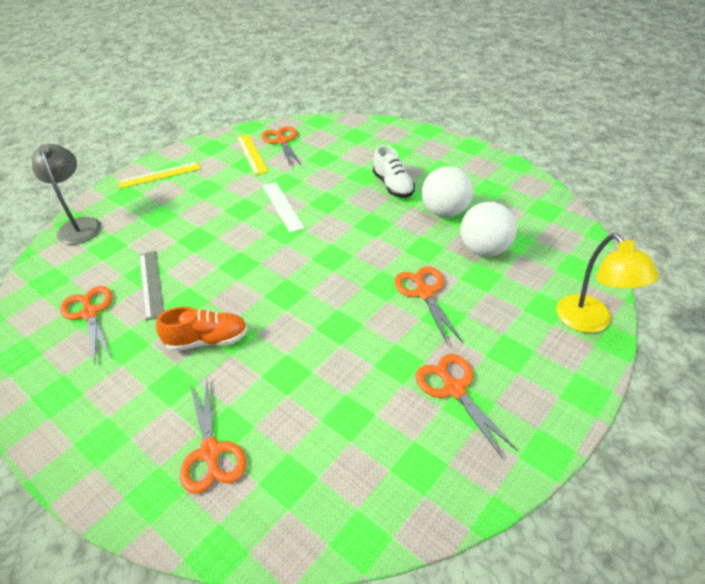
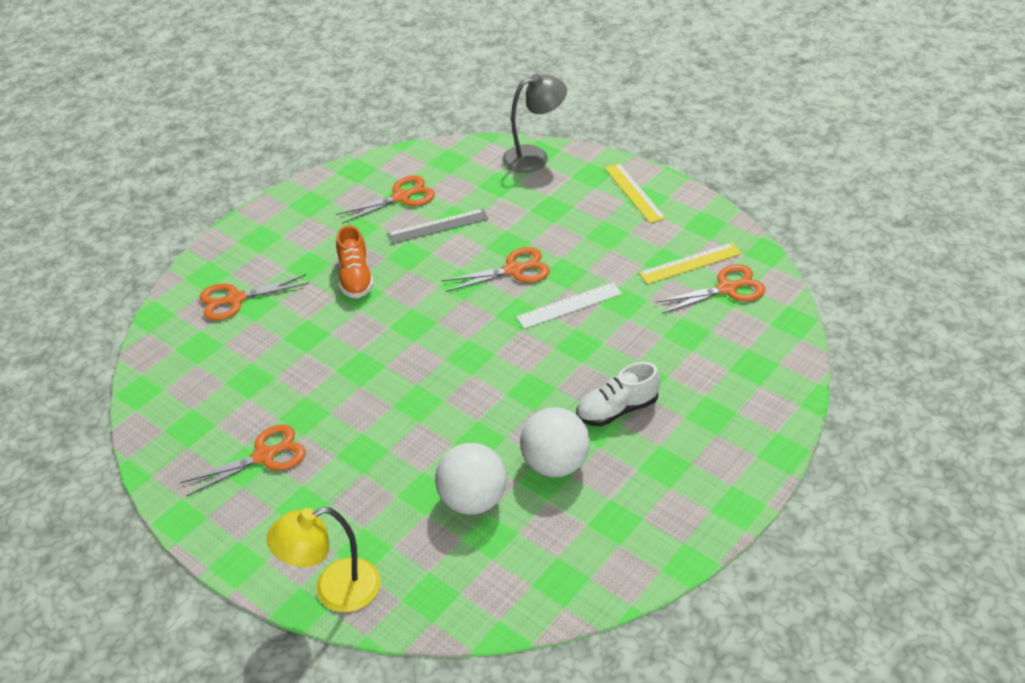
camera: 90 degrees right, 0 degrees up
orange scissors [394,267,463,345] -> orange scissors moved to [441,247,550,292]

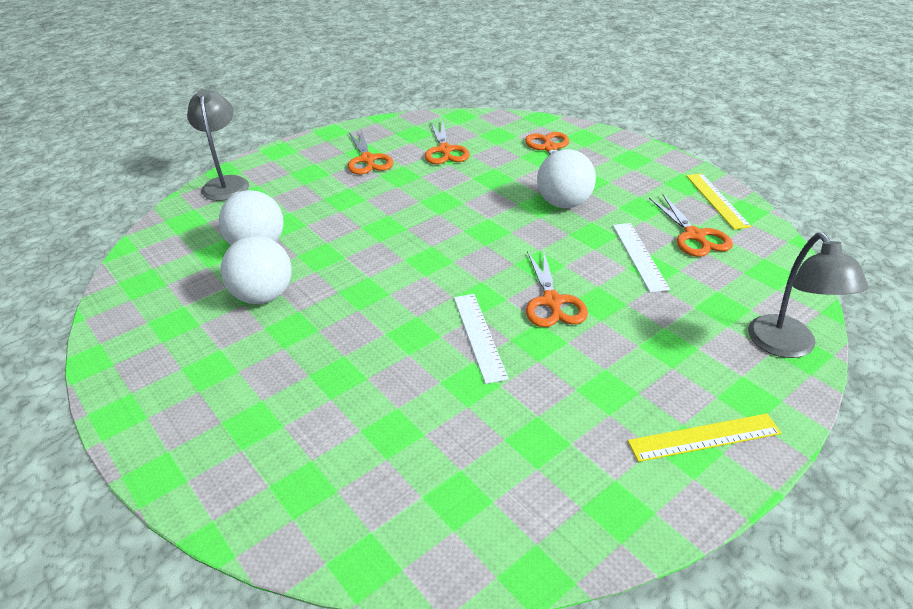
camera: 100 degrees right, 5 degrees down
yellow lamp [266,507,380,612] -> grey lamp [187,89,249,201]
orange shoe [336,225,374,298] -> white ball [537,149,596,208]
grey ruler [387,209,489,244] -> white ruler [613,223,670,293]
white shoe [576,362,660,426] -> none
yellow ruler [639,243,742,284] -> yellow ruler moved to [686,173,752,230]
orange scissors [655,264,765,314] -> orange scissors moved to [425,121,470,164]

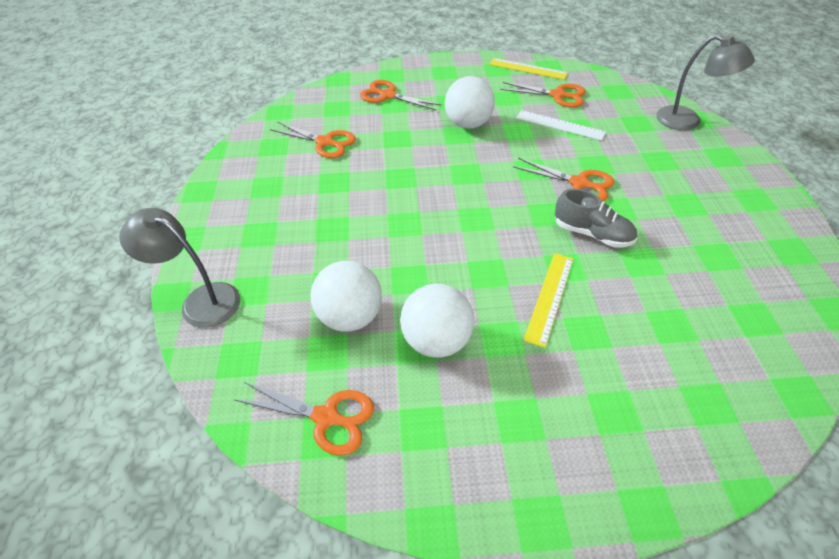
camera: 55 degrees left, 10 degrees up
orange scissors [348,130,394,175] -> orange scissors moved to [235,382,374,456]
white ruler [454,294,509,384] -> grey shoe [555,189,637,247]
yellow ruler [628,413,781,462] -> yellow ruler moved to [524,253,573,348]

